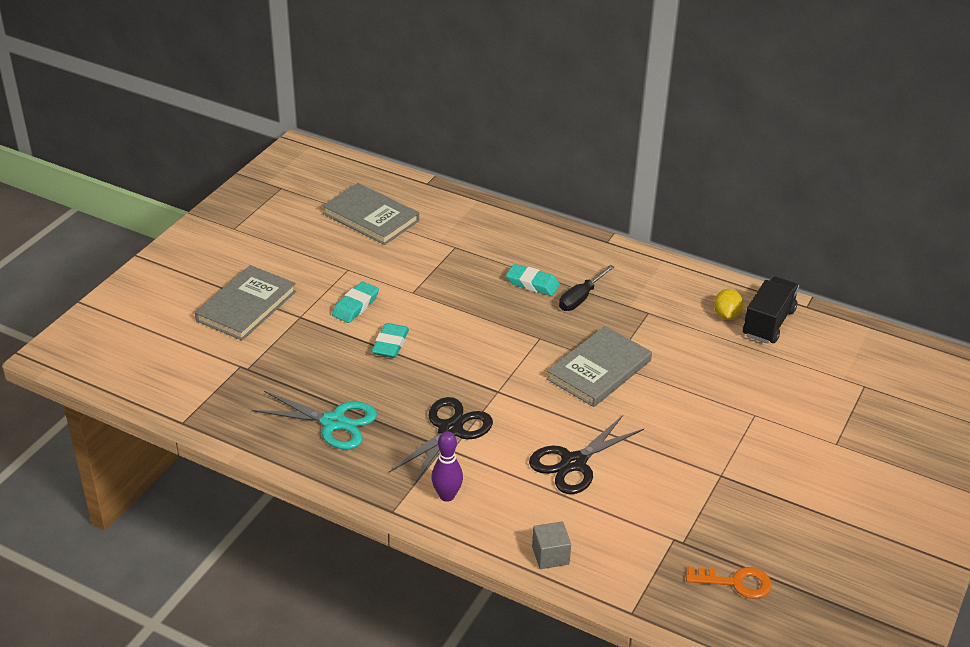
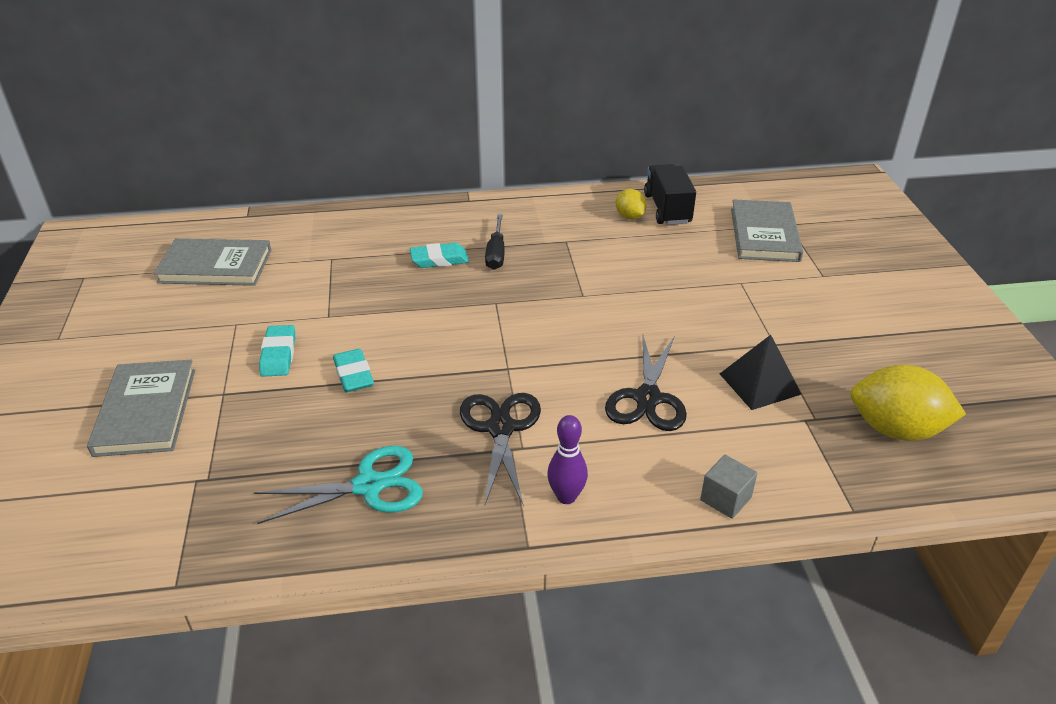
camera: 35 degrees left, 0 degrees up
grey book [547,326,652,407] -> grey book moved to [731,199,803,262]
orange key [686,567,772,599] -> yellow lemon [850,365,966,441]
none -> black pyramid [720,335,802,410]

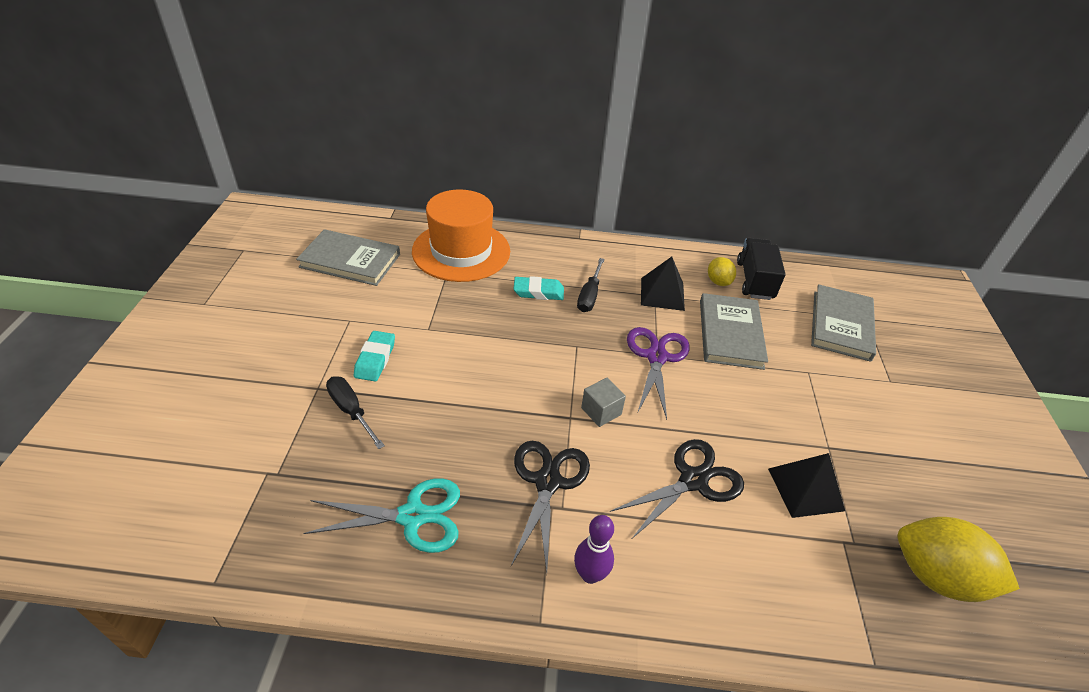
camera: 10 degrees right, 5 degrees up
grey book [87,360,195,457] -> grey book moved to [700,293,768,370]
turquoise eraser [333,349,374,392] -> none
black scissors [605,335,687,431] -> black scissors turned 150 degrees counterclockwise [610,439,744,539]
grey cube [700,455,757,519] -> grey cube moved to [581,378,626,427]
none -> black screwdriver [326,376,385,449]
none -> orange hat [412,190,510,282]
none -> purple scissors [627,327,690,420]
none -> black pyramid [641,257,685,311]

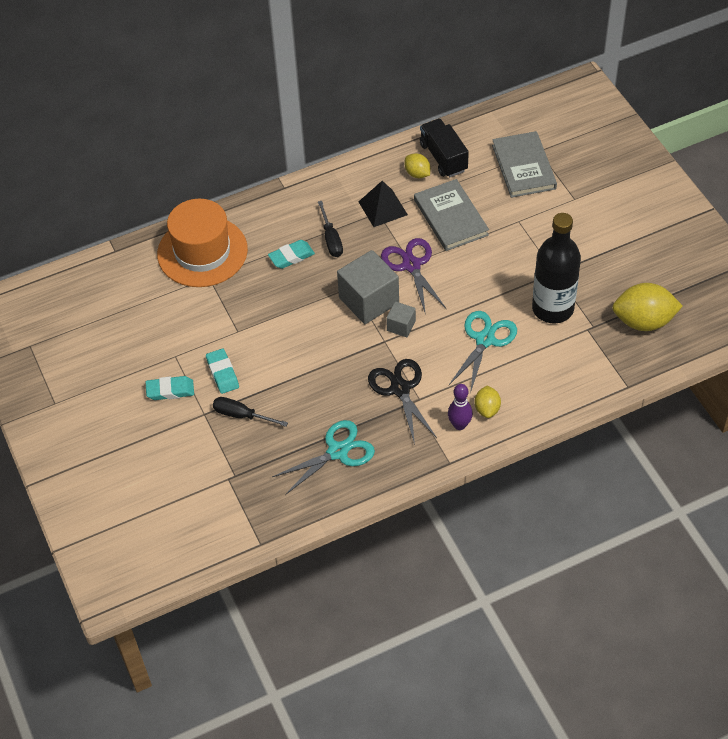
camera: 25 degrees left, 10 degrees up
grey book [296,229,400,286] -> none
black scissors [610,439,744,539] -> turquoise scissors [449,311,517,393]
black pyramid [768,453,845,518] -> black bottle [532,213,581,323]
none -> turquoise eraser [146,376,194,400]
none -> grey cube [337,250,399,324]
none -> yellow lemon [474,386,501,418]

